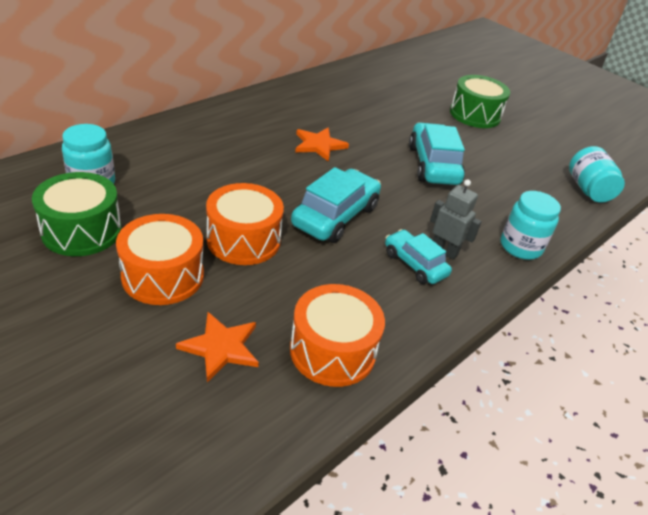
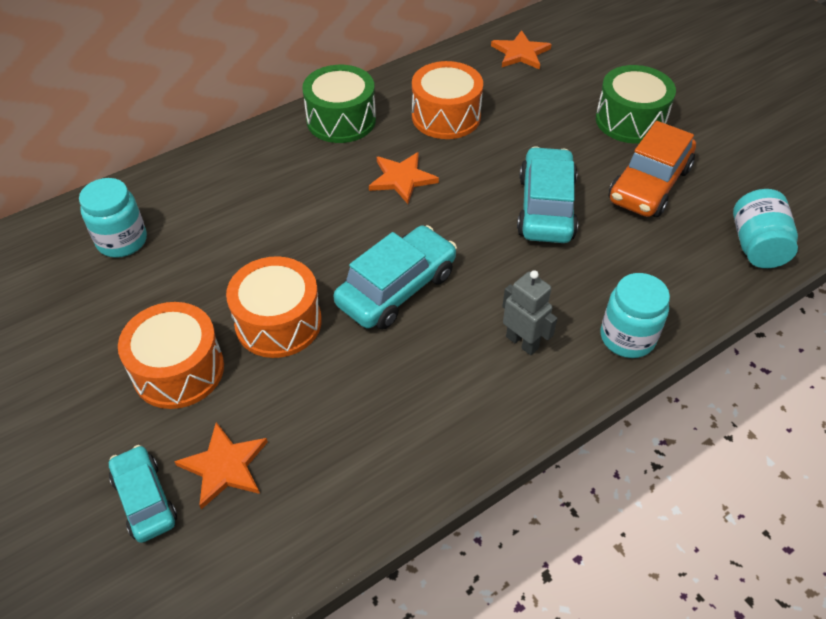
camera: 15 degrees right, 10 degrees up
green drum [32,172,122,256] -> green drum moved to [302,65,376,143]
orange drum [290,284,385,387] -> orange drum moved to [412,61,483,139]
turquoise car [385,229,452,284] -> turquoise car moved to [109,445,177,543]
none -> orange star [491,30,552,69]
none -> orange car [609,121,696,217]

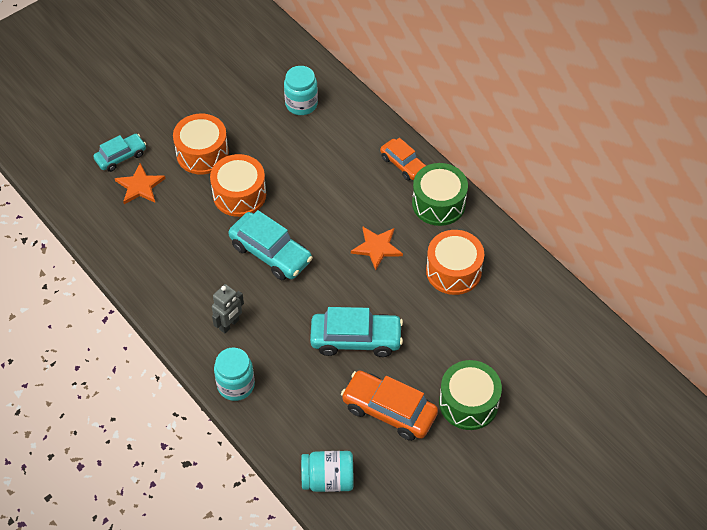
camera: 85 degrees right, 5 degrees up
orange star [491,30,552,69] -> none
none -> orange car [380,138,426,181]

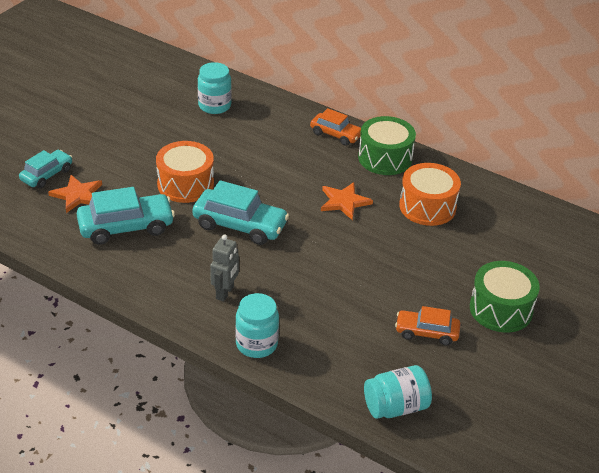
camera: 20 degrees left, 15 degrees down
orange drum [173,114,229,175] -> none
turquoise car [310,307,403,357] -> turquoise car moved to [77,187,175,245]
orange car [341,371,438,441] -> orange car [395,306,461,346], size x0.62

